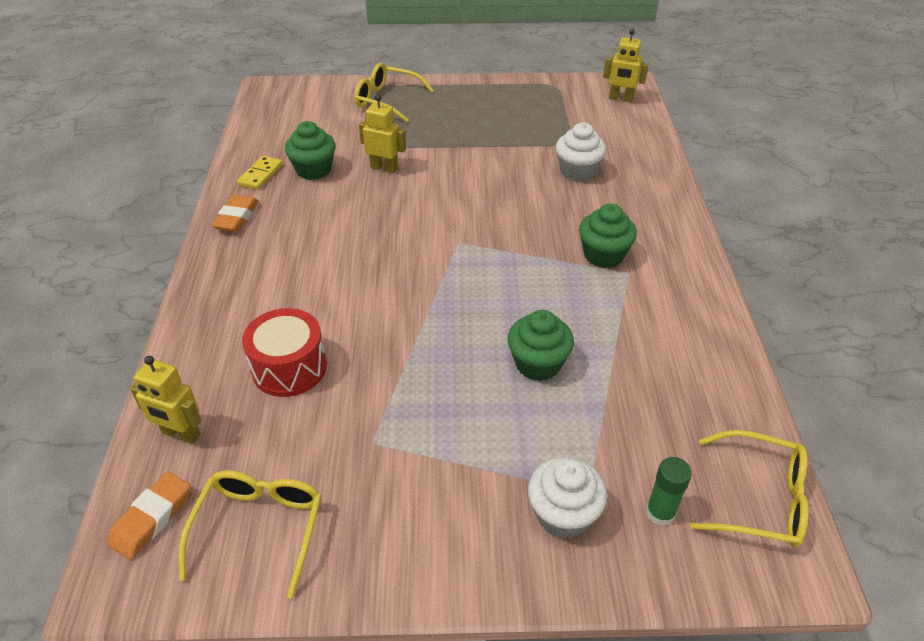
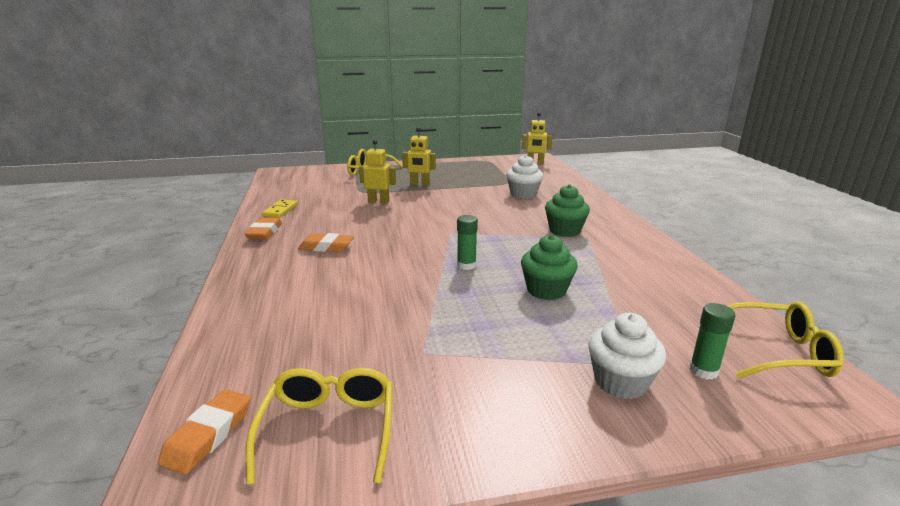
camera: 10 degrees left, 20 degrees down
yellow robot [130,356,201,444] -> yellow robot moved to [402,127,436,186]
red drum [242,308,327,397] -> none
green cupcake [285,121,335,180] -> none
none -> orange eraser [298,233,354,252]
none -> green glue stick [457,215,478,270]

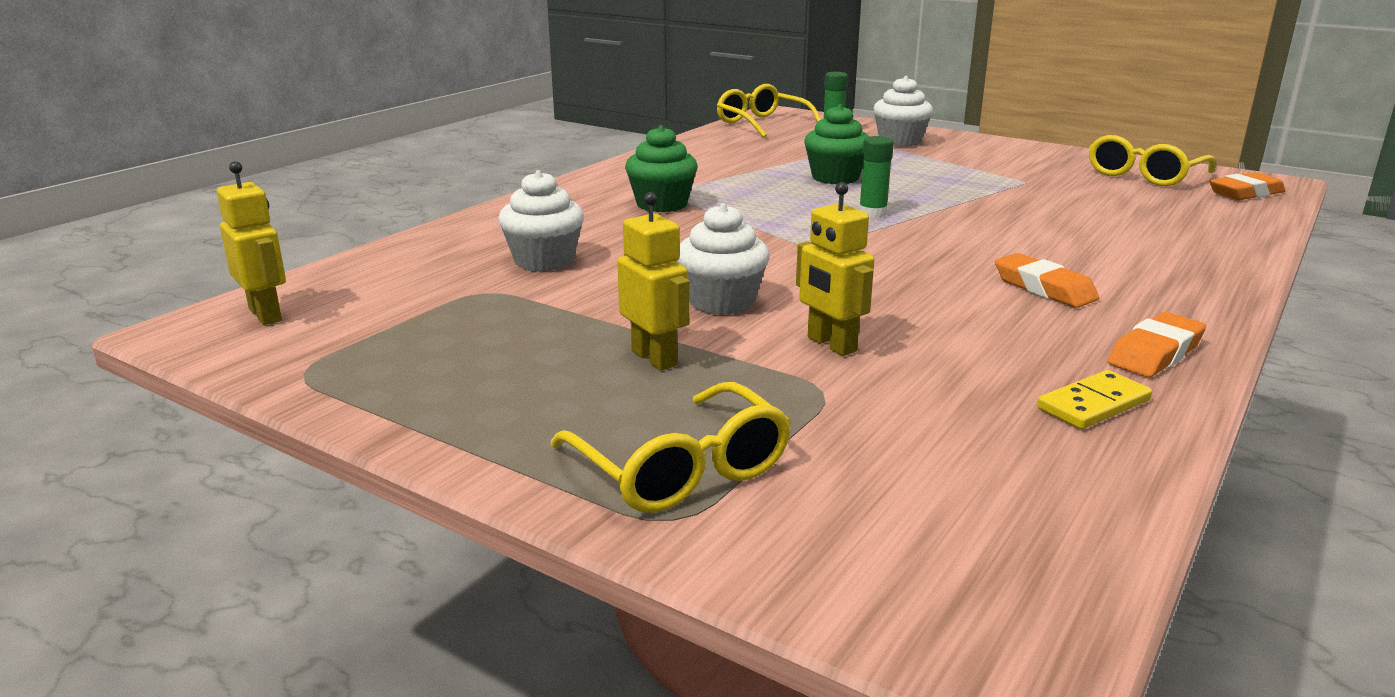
camera: 135 degrees left, 0 degrees up
none -> white cupcake [677,203,770,315]

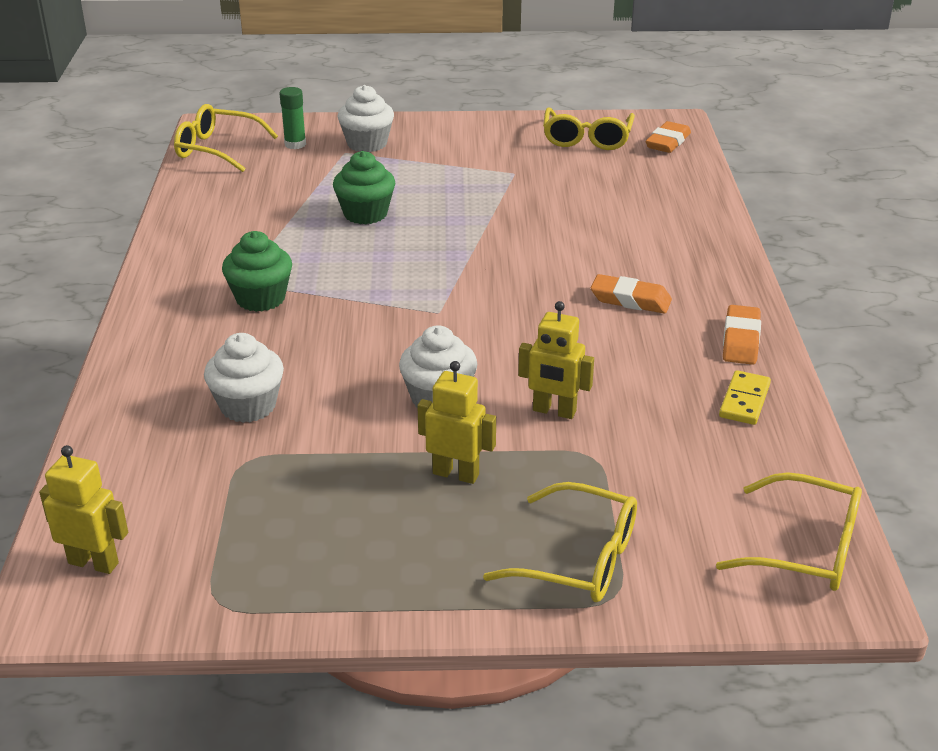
camera: 35 degrees left, 10 degrees up
green glue stick [859,136,894,218] -> none
none -> yellow glasses [716,472,862,591]

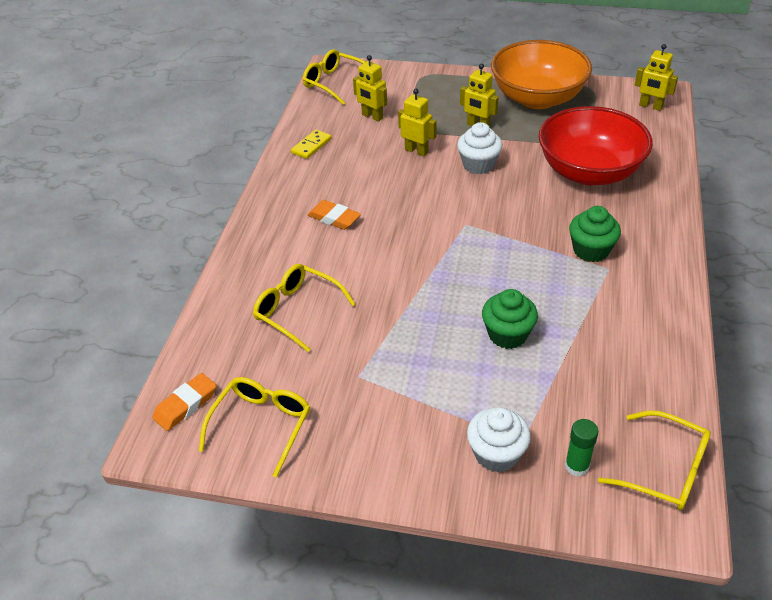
camera: 165 degrees left, 10 degrees up
white cupcake [204,333,284,423] -> red bowl [539,106,653,185]
yellow glasses [483,482,637,602] -> yellow glasses moved to [253,264,355,352]
orange eraser [723,305,761,365] -> none
none -> yellow robot [353,55,387,122]
none -> orange bowl [491,40,592,109]

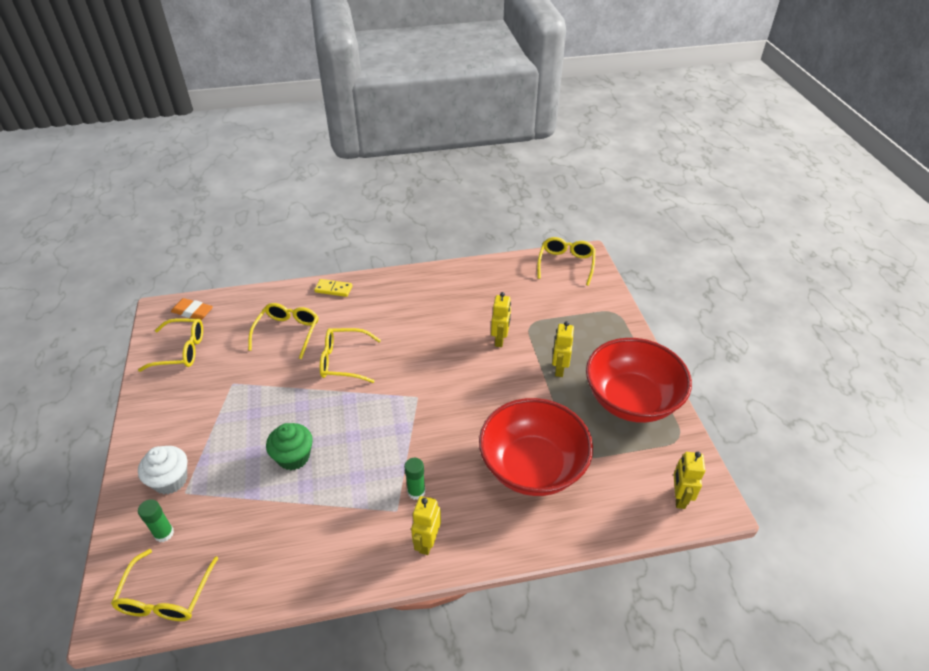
camera: 65 degrees right, 0 degrees up
yellow domino [291,130,331,159] -> yellow domino moved to [314,279,353,297]
orange eraser [308,200,361,230] -> none
yellow robot [353,55,387,122] -> yellow robot moved to [411,496,441,555]
white cupcake [457,122,502,174] -> none
orange bowl [491,40,592,109] -> red bowl [586,338,692,423]
green cupcake [569,206,621,262] -> green glue stick [404,458,425,500]
none -> yellow glasses [320,328,381,383]

